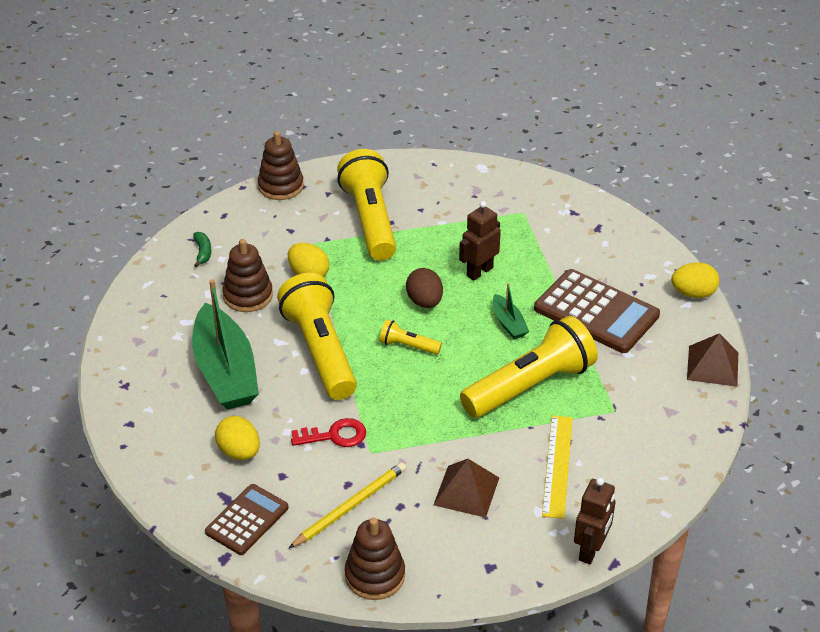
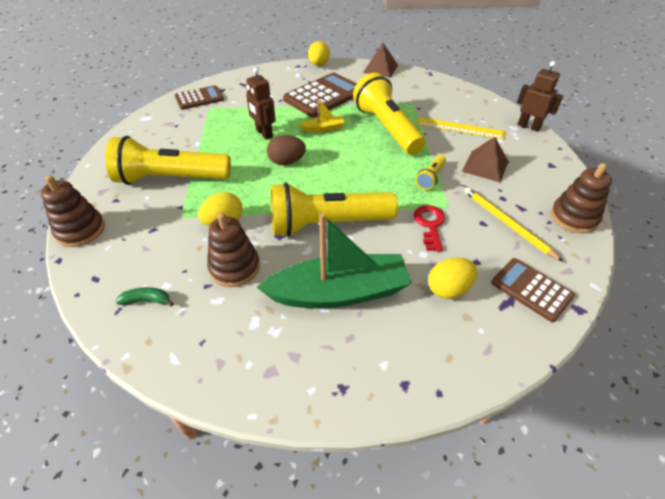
camera: 80 degrees left, 5 degrees up
yellow flashlight [379,320,442,355] -> yellow flashlight moved to [416,155,446,190]
green boat [493,283,529,339] -> yellow boat [299,97,345,132]
none -> brown calculator [175,85,224,110]

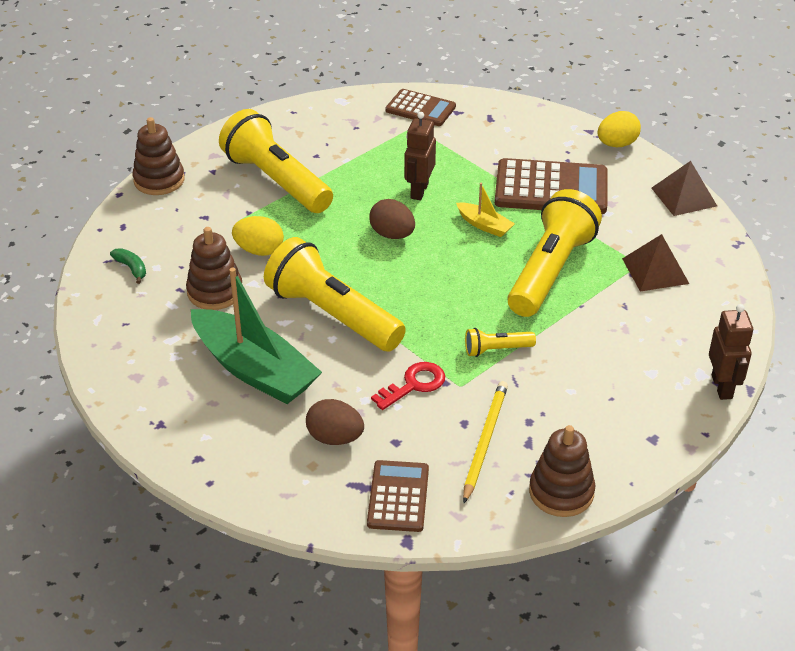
camera: 50 degrees right, 5 degrees down
yellow ruler [416,117,505,140] -> none
yellow egg [428,257,477,299] -> brown egg [306,399,364,445]
brown pyramid [462,137,509,182] -> brown pyramid moved to [622,234,689,292]

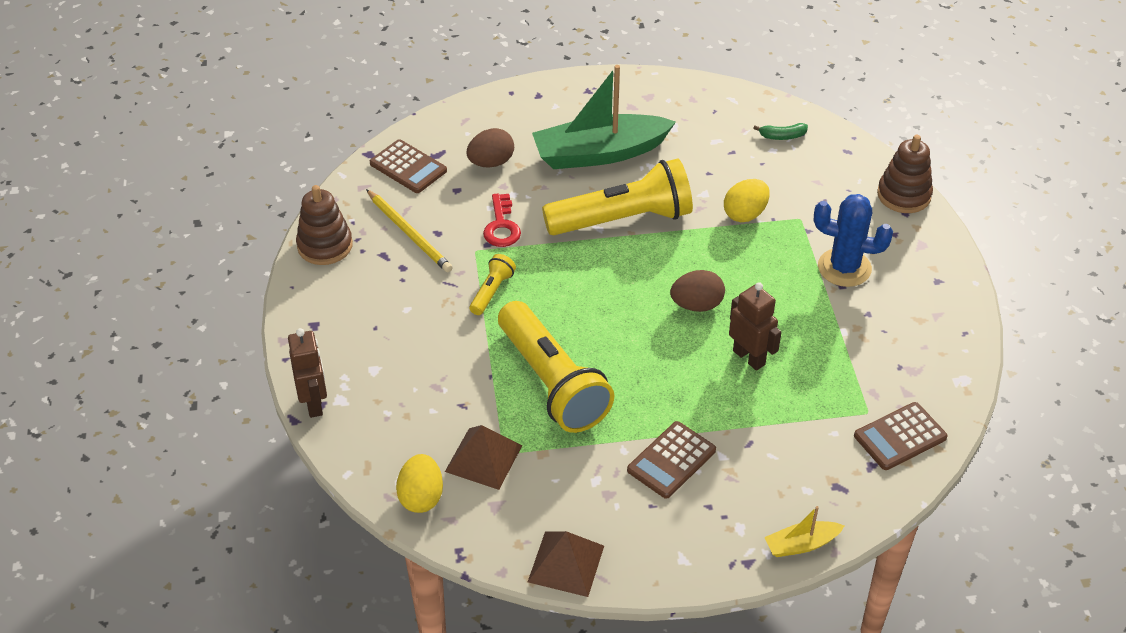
camera: 125 degrees right, 5 degrees up
brown stacking toy [186,227,242,310] -> none
yellow flashlight [219,109,333,213] -> blue cactus [814,194,893,287]
yellow boat [456,183,515,237] -> yellow boat moved to [764,506,844,557]
brown calculator [495,158,608,214] -> brown calculator [627,421,716,499], size x0.60
yellow egg [598,111,641,147] -> yellow egg moved to [396,454,443,513]
brown robot [709,304,753,400] -> brown robot turned 135 degrees counterclockwise [288,328,327,418]

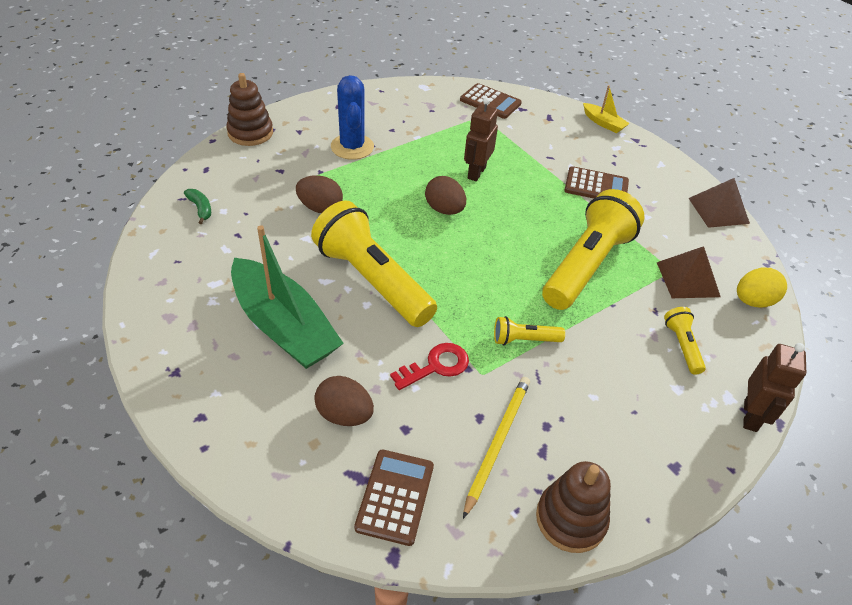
camera: 120 degrees left, 0 degrees up
brown robot [288,328,327,418] -> brown robot turned 150 degrees clockwise [743,343,806,432]
yellow egg [724,179,770,222] -> brown egg [296,175,343,213]
none -> yellow flashlight [664,307,706,375]

